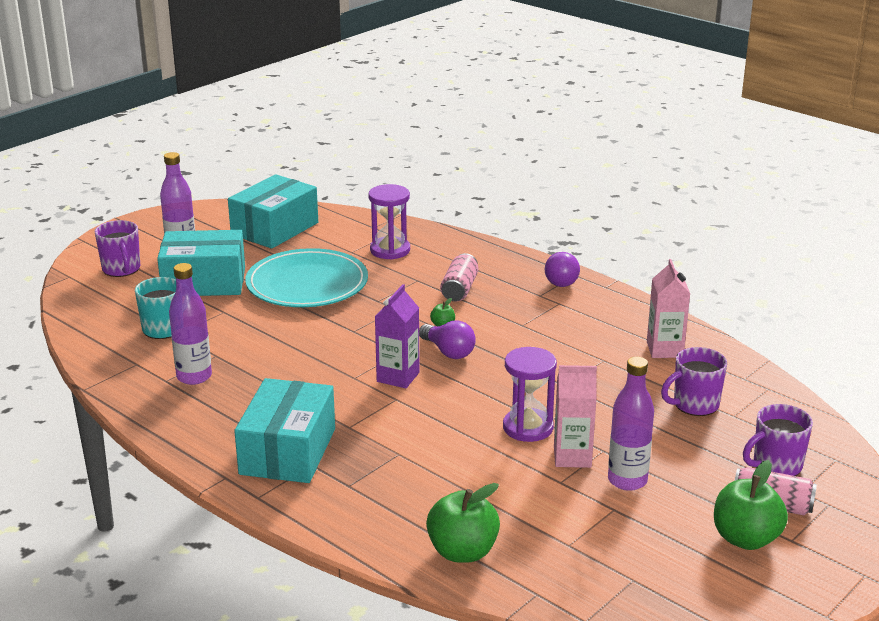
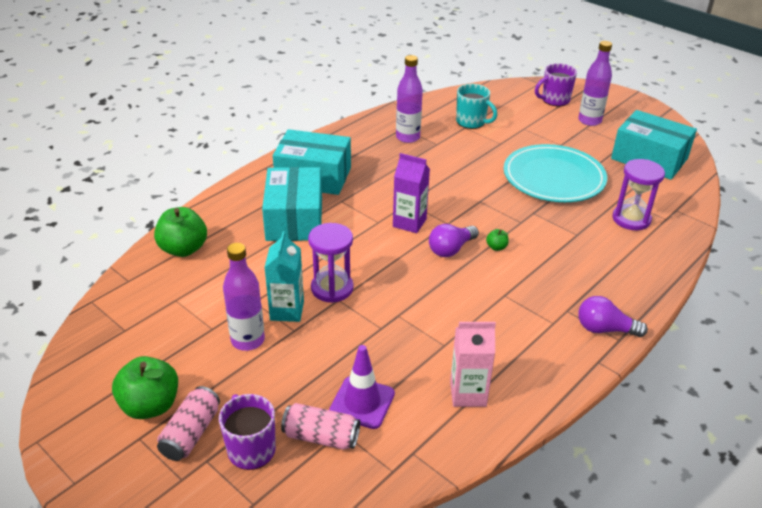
camera: 90 degrees right, 10 degrees up
turquoise box [157,230,245,296] -> turquoise box moved to [262,167,322,241]
pink can [440,253,478,302] -> pink can moved to [281,403,360,450]
pink carton [554,365,597,468] -> turquoise carton [264,231,304,322]
purple mug [661,347,727,416] -> purple traffic cone [329,345,395,429]

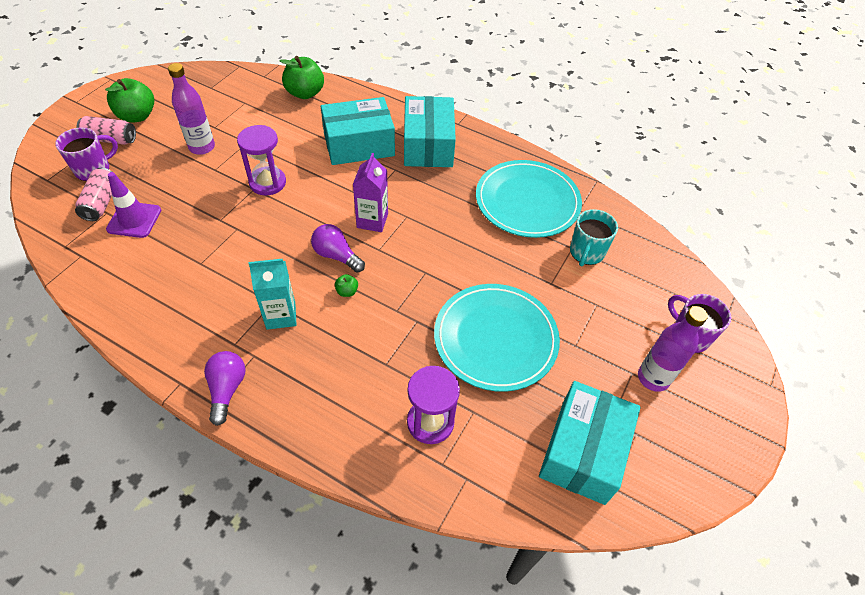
camera: 75 degrees right, 15 degrees up
turquoise carton [264,231,304,322] -> turquoise carton moved to [249,259,297,330]
purple bottle [396,55,423,143] -> turquoise plate [476,160,582,238]
pink carton [450,322,496,407] -> none

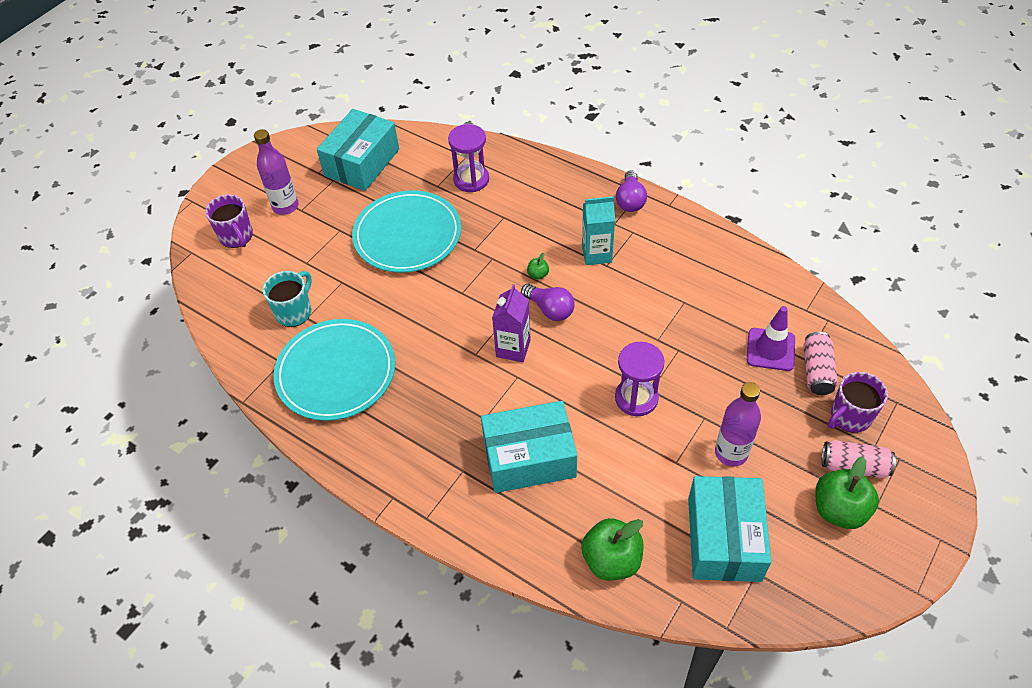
camera: 170 degrees left, 0 degrees up
turquoise box [404,96,456,167] -> turquoise box moved to [688,476,772,582]

